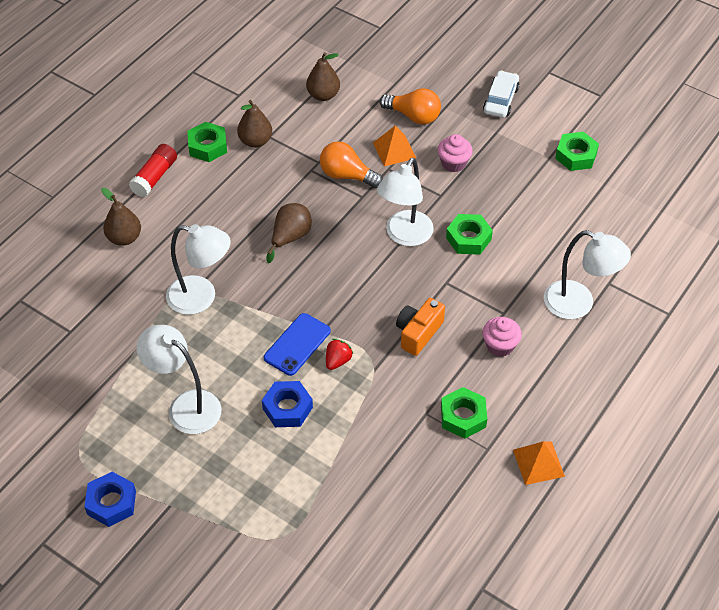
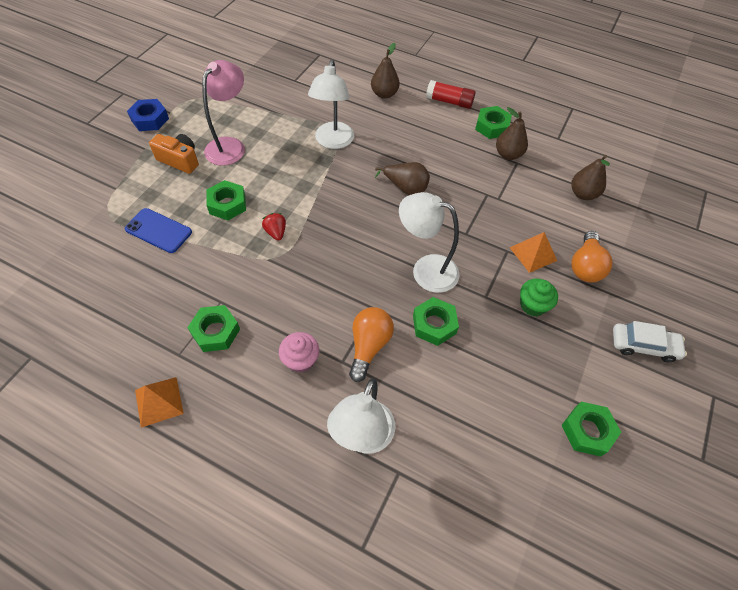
camera: 80 degrees right, 5 degrees up
white lamp [137,325,221,434] -> pink lamp [202,60,245,166]
blue nut [262,381,313,427] -> green nut [206,180,246,220]
blue phone [264,313,331,376] -> blue phone moved to [125,208,192,253]
orange light bulb [320,141,383,188] -> orange light bulb moved to [349,307,394,382]
red strawberry [326,339,353,370] -> red strawberry turned 135 degrees counterclockwise [262,213,286,241]
orange camera [396,298,445,356] -> orange camera moved to [149,134,199,174]
pink cupcake [437,134,473,172] -> green cupcake [520,279,558,316]

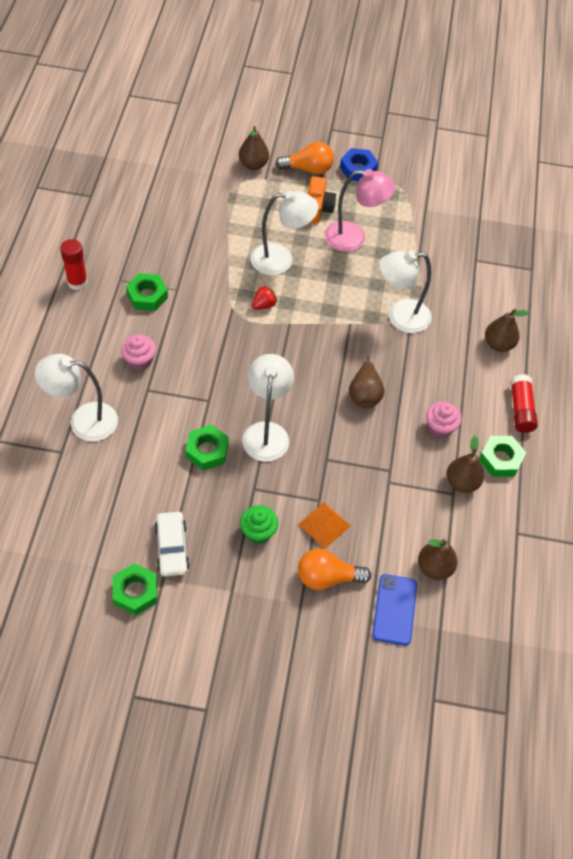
camera: 70 degrees right, 0 degrees up
blue phone [125,208,192,253] -> blue phone moved to [373,574,417,646]
orange pyramid [135,377,184,428] -> red glue stick [60,239,88,290]
green nut [206,180,246,220] -> white lamp [251,190,318,275]
orange light bulb [349,307,394,382] -> orange light bulb moved to [276,142,334,174]
white car [613,321,687,362] -> white car moved to [155,512,189,577]
none -> brown pear [239,126,269,170]
none -> pink cupcake [426,402,462,438]

